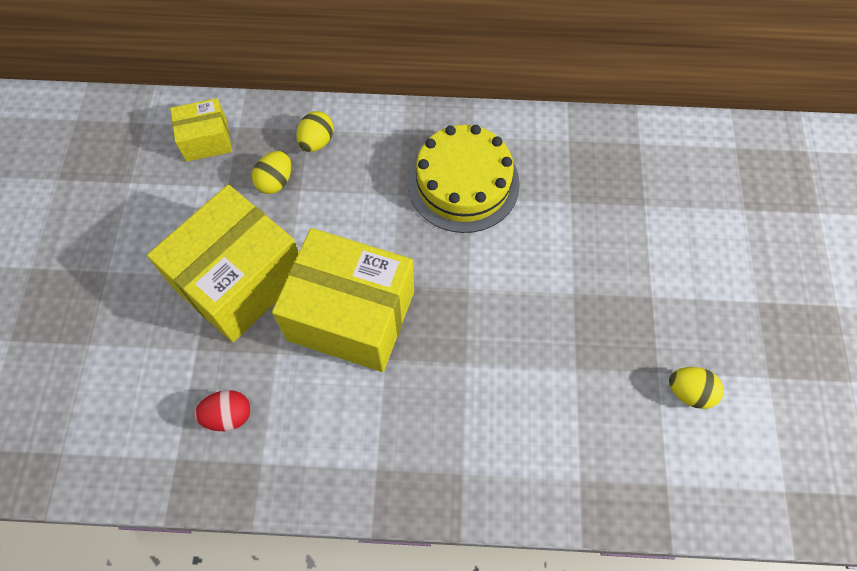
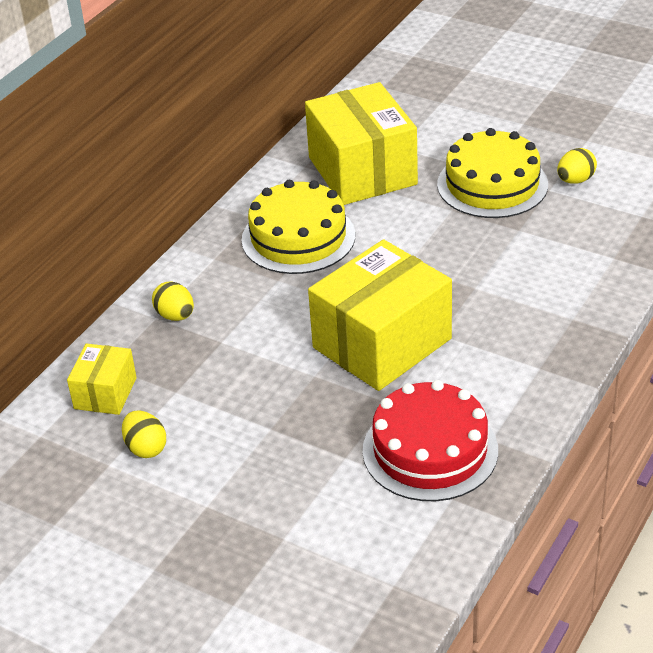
camera: 60 degrees left, 25 degrees down
yellow box [147,185,299,343] -> yellow box moved to [305,82,418,205]
red egg [194,390,250,431] -> red cake [363,380,498,501]
yellow egg [252,151,291,194] -> yellow egg moved to [122,410,166,458]
none -> yellow cake [437,128,548,218]

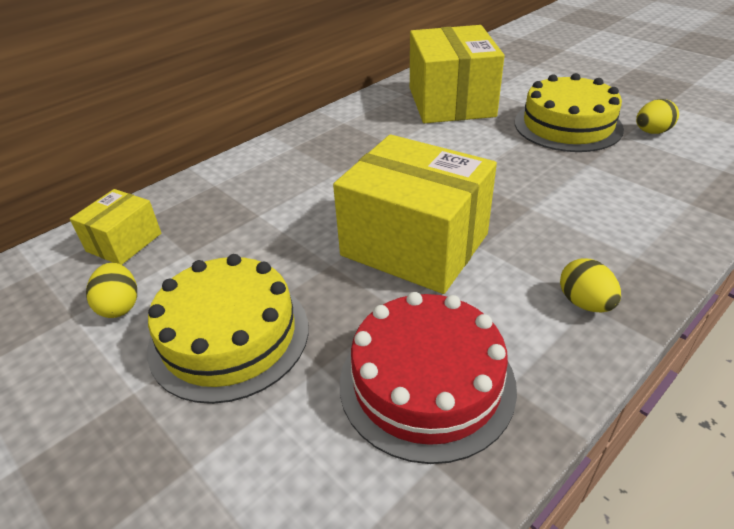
camera: 15 degrees right, 0 degrees up
yellow egg [152,281,194,321] -> yellow egg moved to [560,258,621,312]
yellow cake [242,180,355,274] -> yellow cake moved to [147,254,309,404]
yellow box [308,239,452,391] -> yellow box turned 60 degrees clockwise [333,134,497,294]

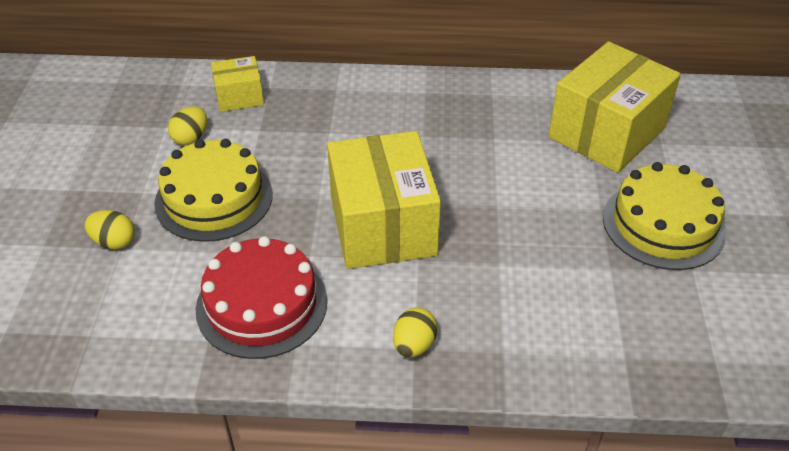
camera: 45 degrees right, 5 degrees up
yellow egg [636,99,679,134] -> yellow egg moved to [85,210,135,249]

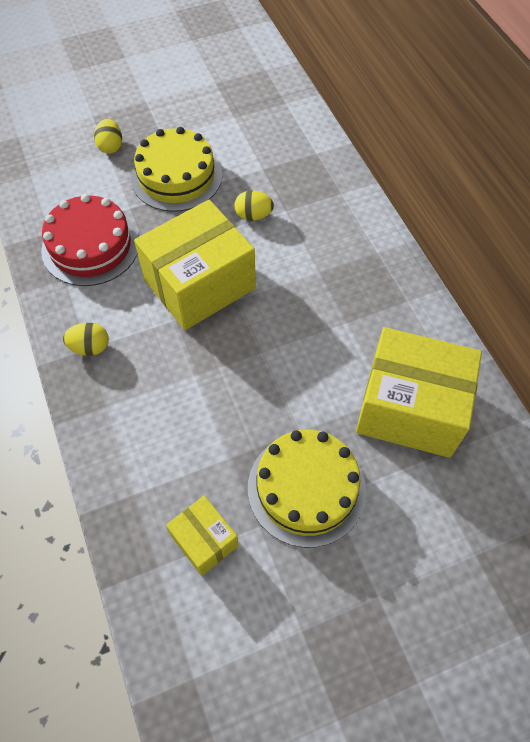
camera: 65 degrees right, 15 degrees up
yellow egg [168,106,207,145] -> yellow egg moved to [235,190,274,221]
yellow box [211,56,264,112] -> yellow box moved to [166,496,239,576]

